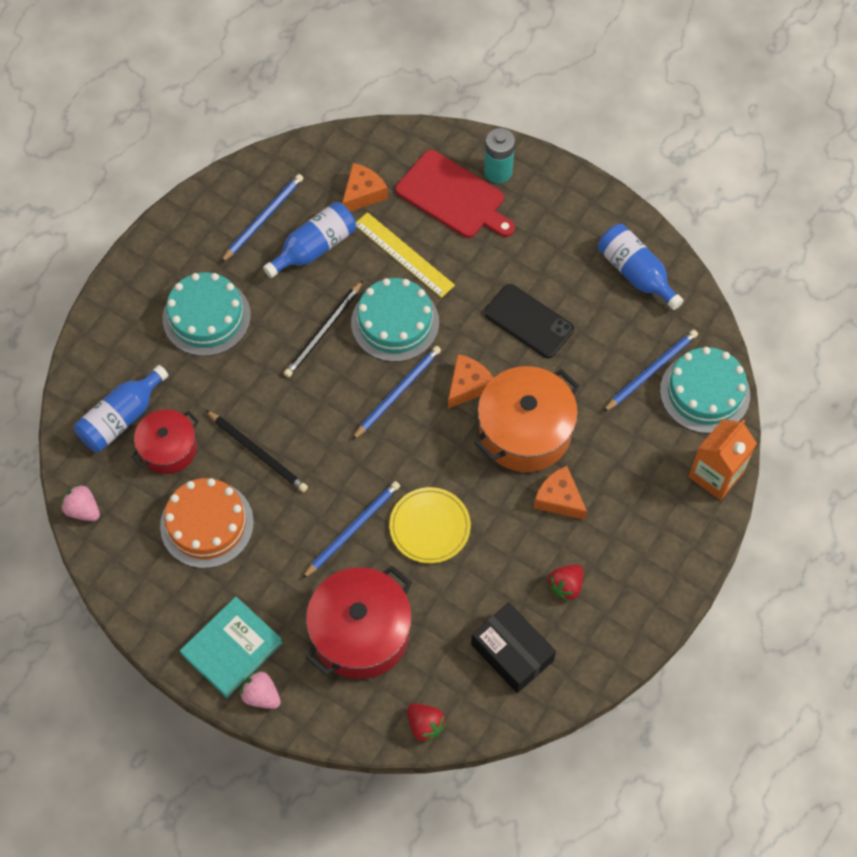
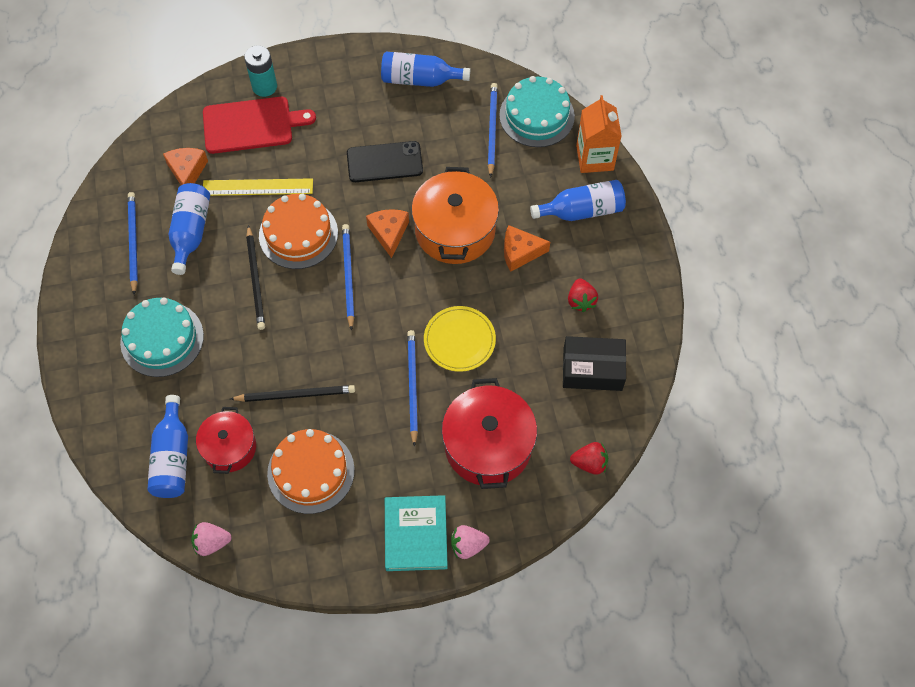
camera: 45 degrees left, 0 degrees up
turquoise cake [351,278,439,362] -> orange cake [259,194,338,269]
none -> blue bottle [530,180,626,221]

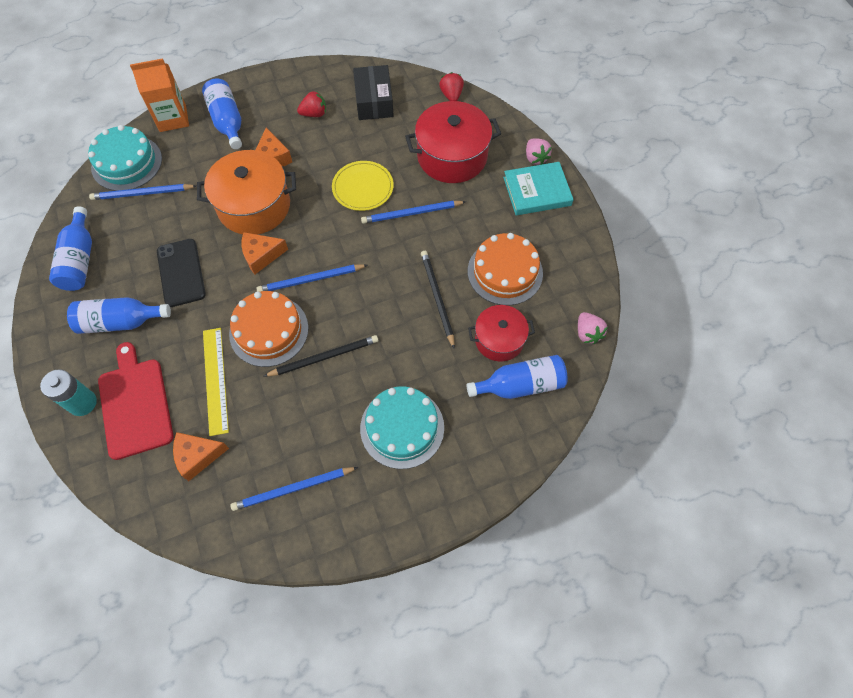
camera: 100 degrees left, 0 degrees up
blue bottle [169,183,210,275] -> blue bottle moved to [67,297,171,334]

